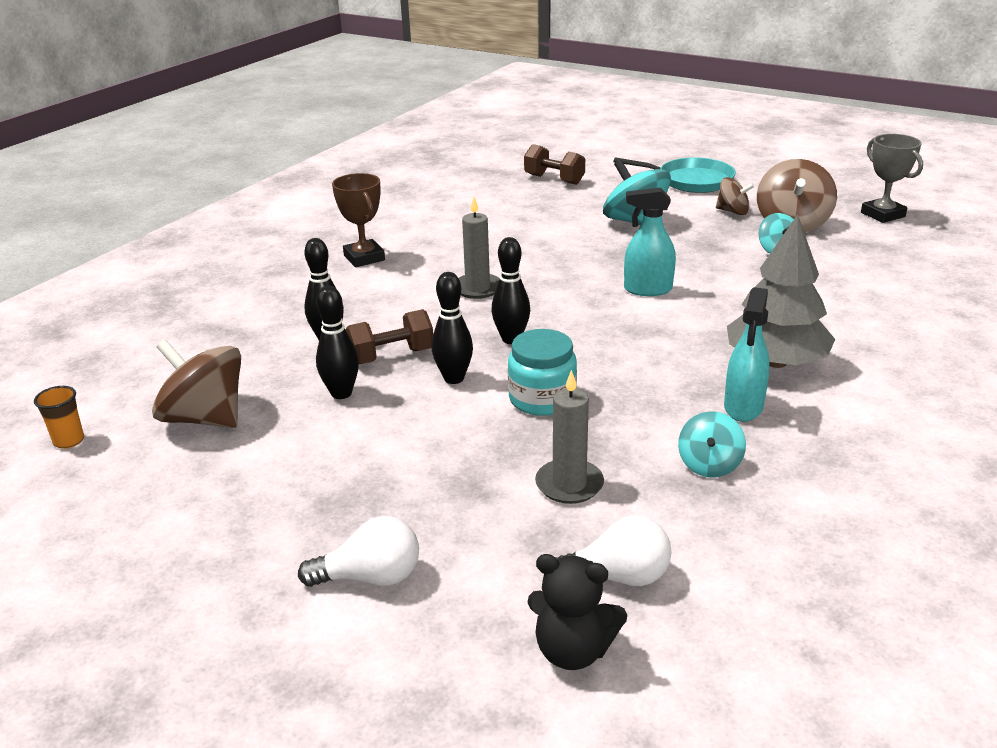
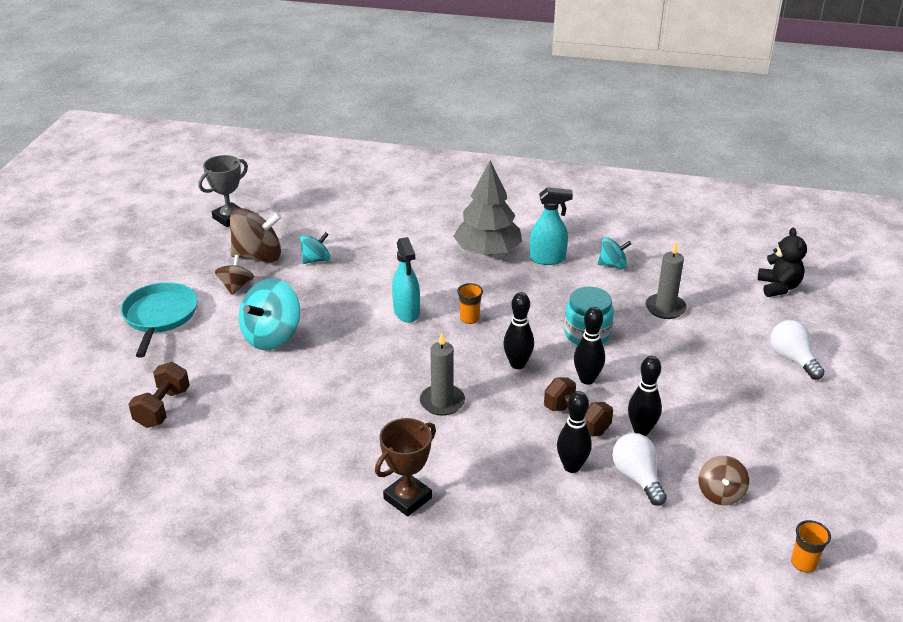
camera: 110 degrees left, 5 degrees up
brown spinning top [152,339,241,428] -> brown spinning top [699,456,749,505], size x0.57
white light bulb [555,516,671,586] -> white light bulb moved to [612,433,667,506]
none -> orange cup [457,283,483,324]

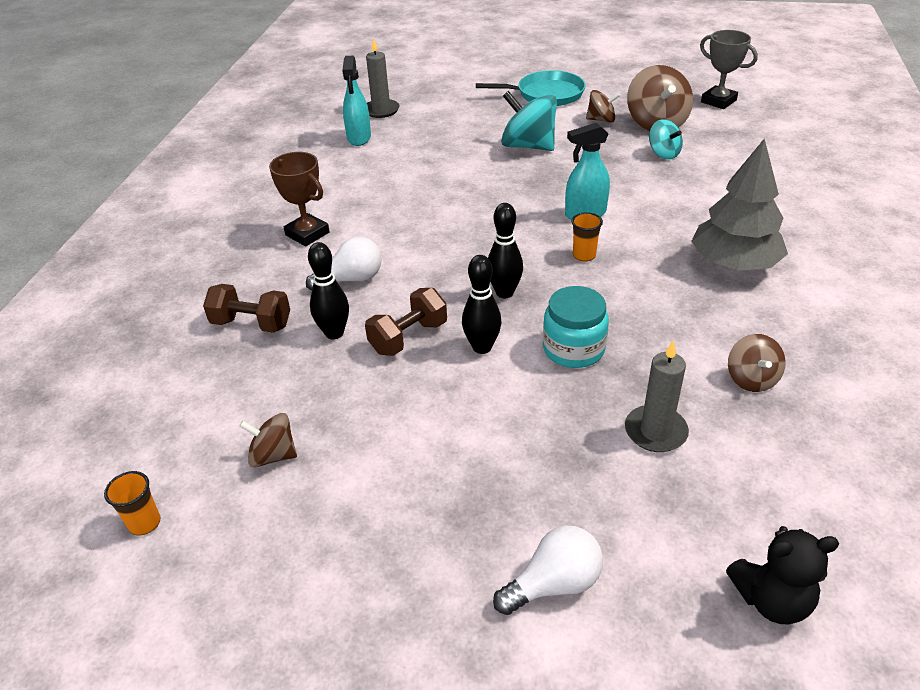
camera: 90 degrees right, 5 degrees up
brown dumbbell [128,362,190,428] -> brown dumbbell moved to [203,284,290,333]
grey candle [420,333,465,416] -> grey candle moved to [366,38,400,118]
turquoise spray bottle [529,187,573,265] -> turquoise spray bottle moved to [342,55,371,146]
turquoise spinning top [598,237,631,269] -> brown spinning top [728,334,786,392]
white light bulb [612,433,667,506] -> white light bulb moved to [306,237,382,291]
black bowling pin [628,356,662,436] -> none

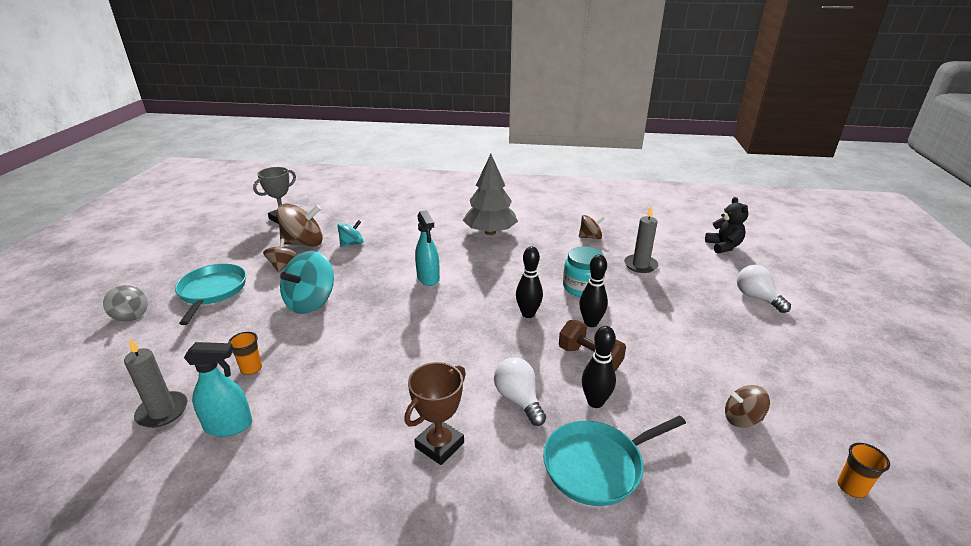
camera: 95 degrees left, 10 degrees down
brown dumbbell [203,284,290,333] -> turquoise pan [543,415,686,506]
brown spinning top [239,413,297,468] -> brown spinning top turned 90 degrees clockwise [725,385,770,428]
orange cup [572,212,603,262] -> orange cup moved to [228,332,262,375]
none -> grey spinning top [103,285,148,322]

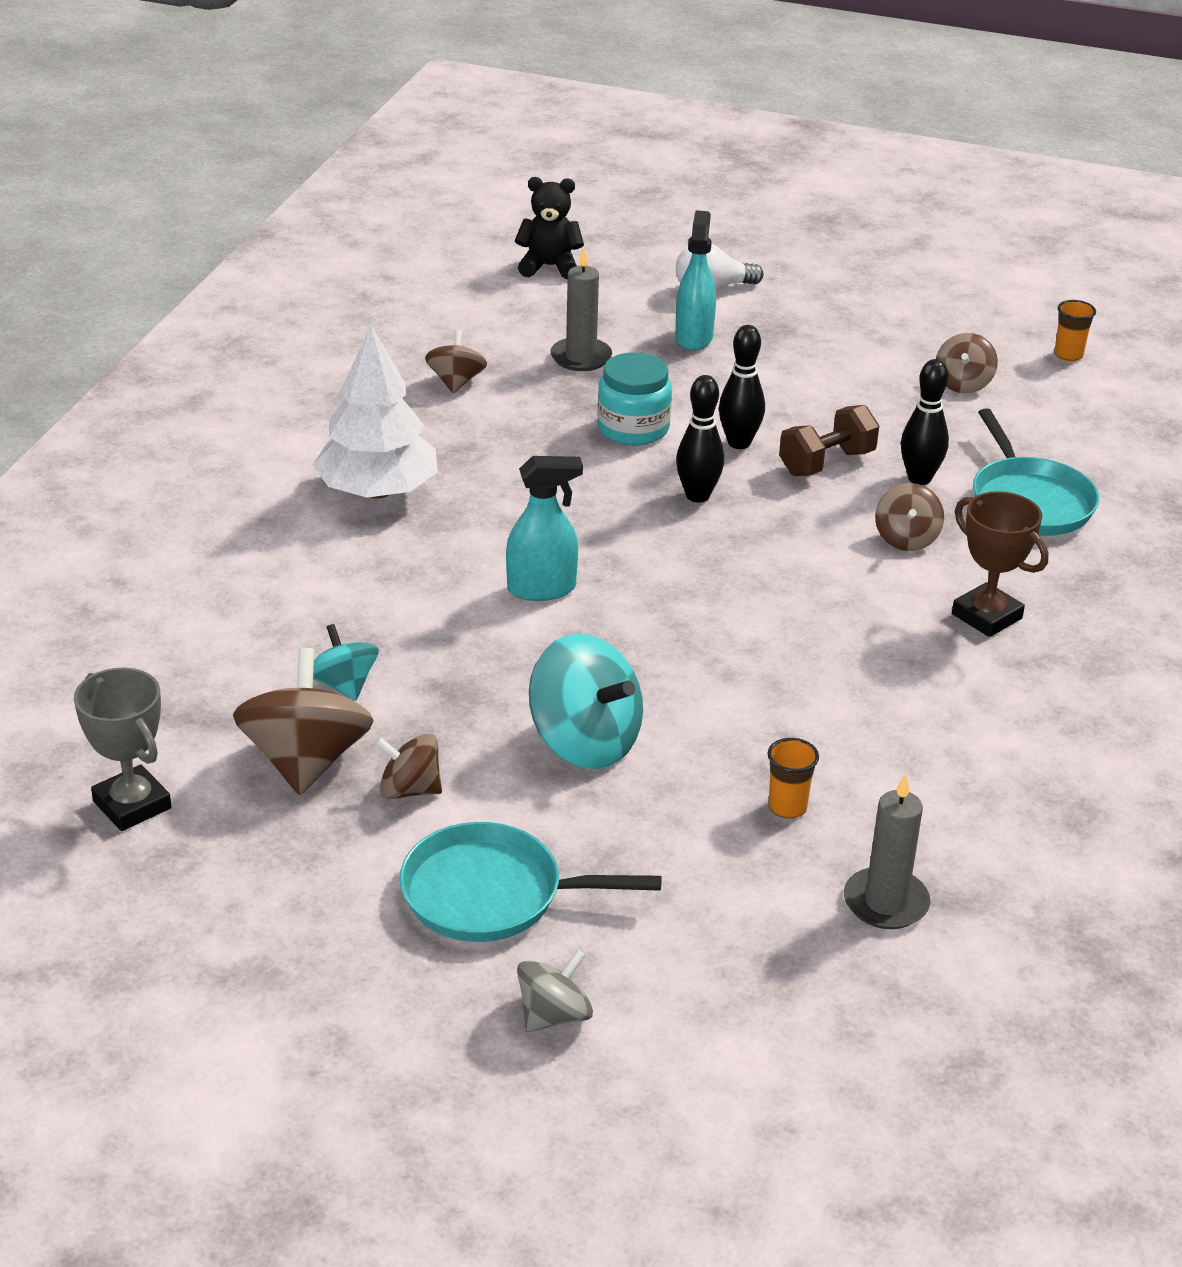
camera: 80 degrees left, 5 degrees up
turquoise spray bottle [184,342,252,436] -> turquoise spray bottle moved to [675,210,716,351]
grey tree [463,154,518,235] -> white tree [313,326,438,499]
white light bulb [494,358,546,426] -> brown spinning top [875,483,944,551]

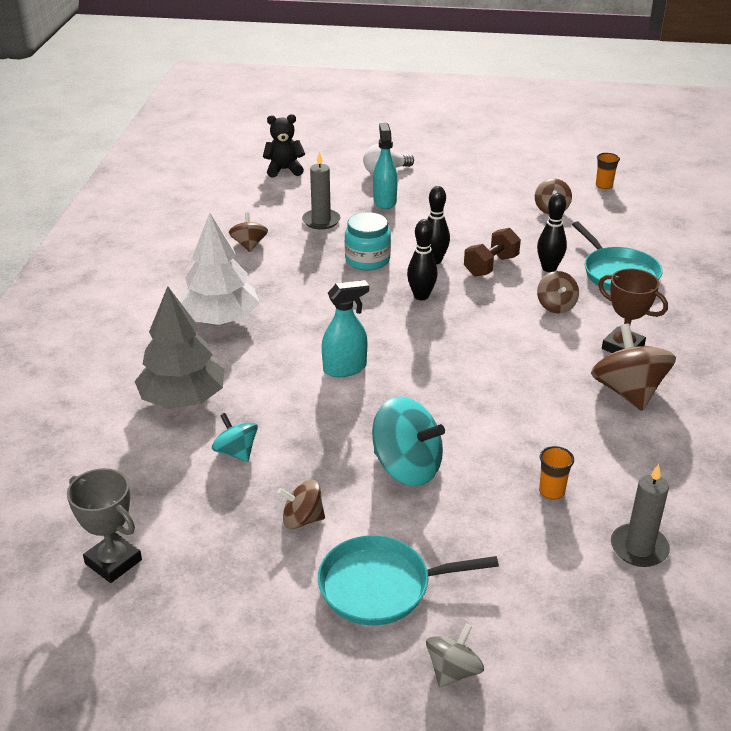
camera: 10 degrees left, 0 degrees up
brown spinning top [233,648,373,795] -> brown spinning top moved to [591,324,676,411]
none -> grey tree [134,286,224,409]

